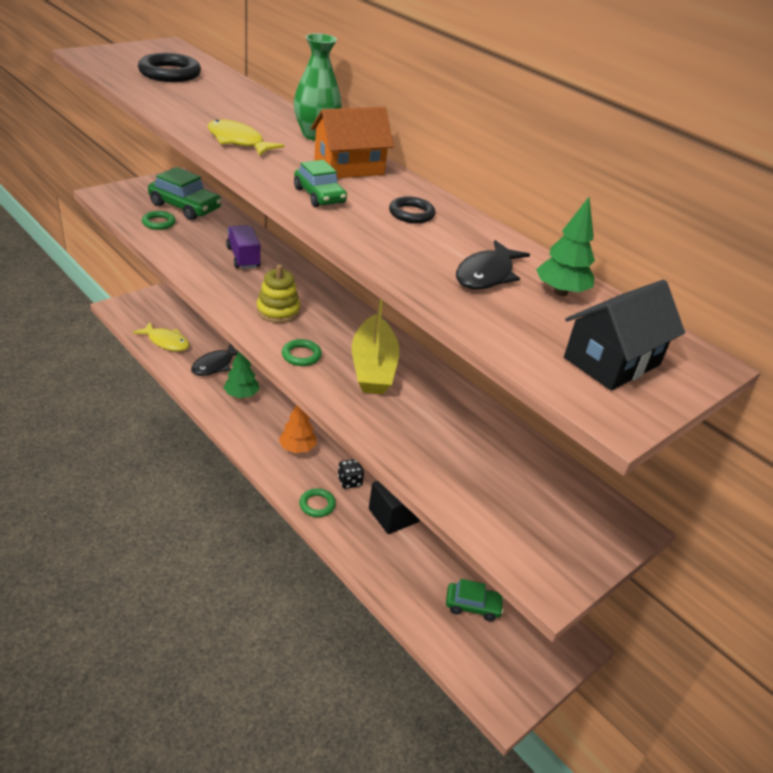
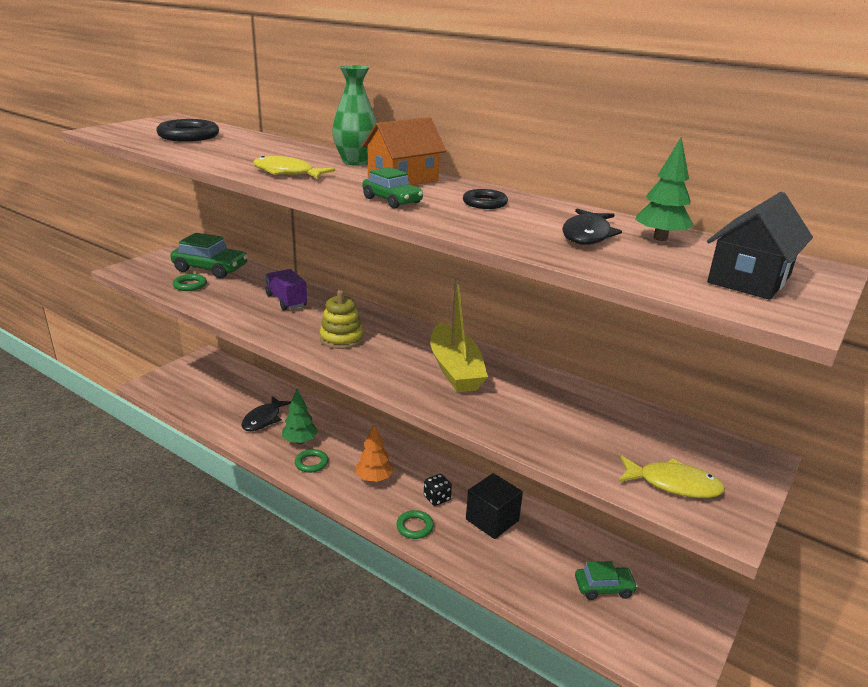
camera: 10 degrees left, 10 degrees down
yellow fish [133,322,189,351] -> yellow fish moved to [618,456,725,498]
green ring [282,339,322,366] -> green ring moved to [295,449,328,473]

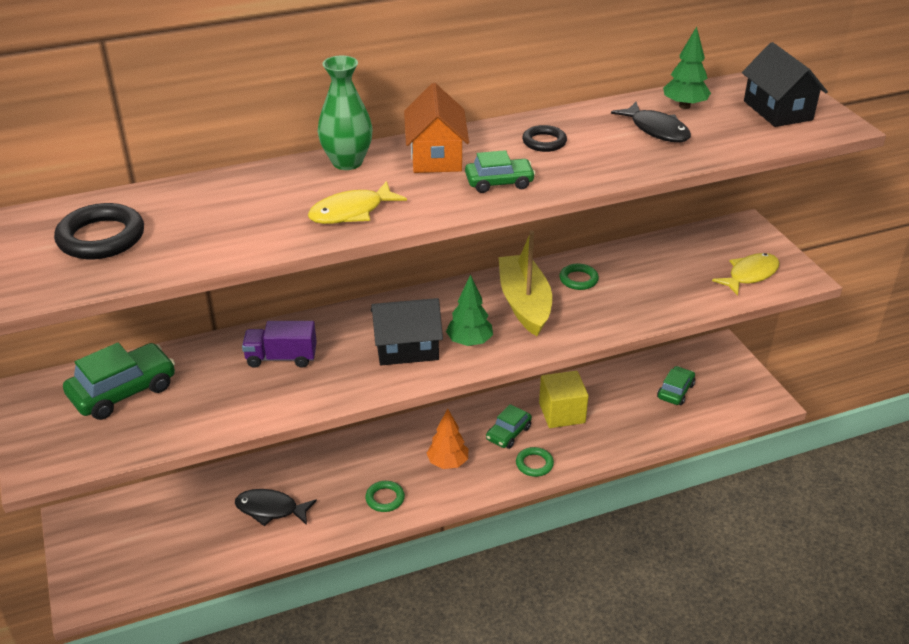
camera: 55 degrees left, 10 degrees up
green ring [173,274,207,291] -> green ring moved to [559,264,599,290]
black fish [241,396,291,431] -> black fish turned 135 degrees clockwise [235,489,317,526]
green tree [282,389,318,444] -> green tree moved to [446,275,493,346]
yellow stacking toy [320,290,363,349] -> black house [371,298,443,365]
black dice [424,474,452,506] -> green car [486,404,532,449]
yellow boat [430,278,488,392] -> yellow boat turned 120 degrees counterclockwise [498,230,552,336]
black cube [466,473,523,539] -> yellow cube [539,371,589,428]

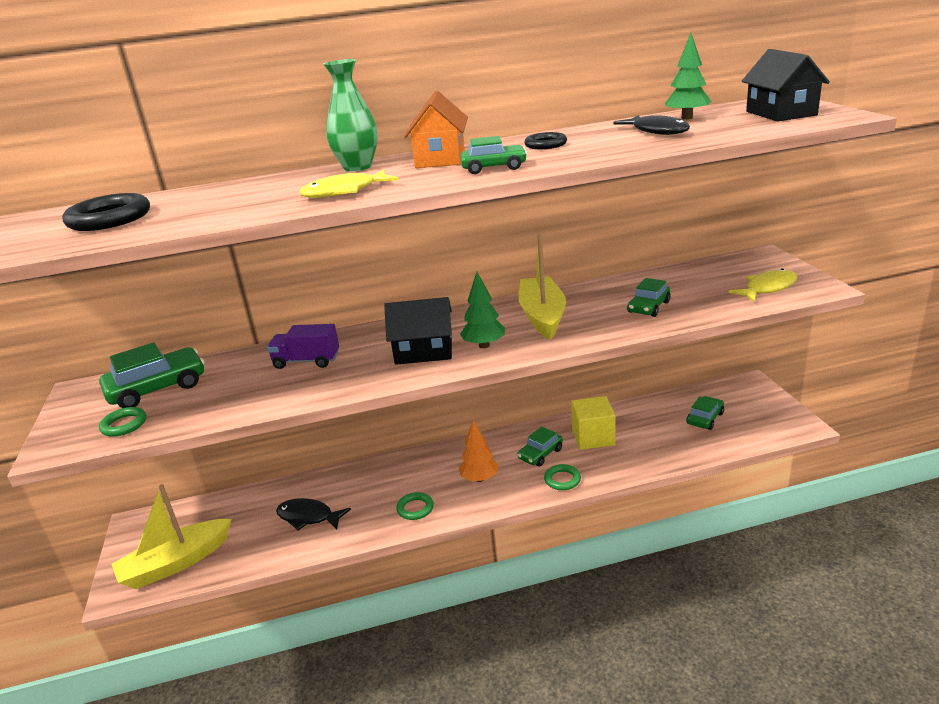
camera: 10 degrees right, 10 degrees down
green ring [559,264,599,290] -> green ring moved to [99,407,146,437]
none -> yellow boat [112,484,231,589]
none -> green car [627,278,671,317]

